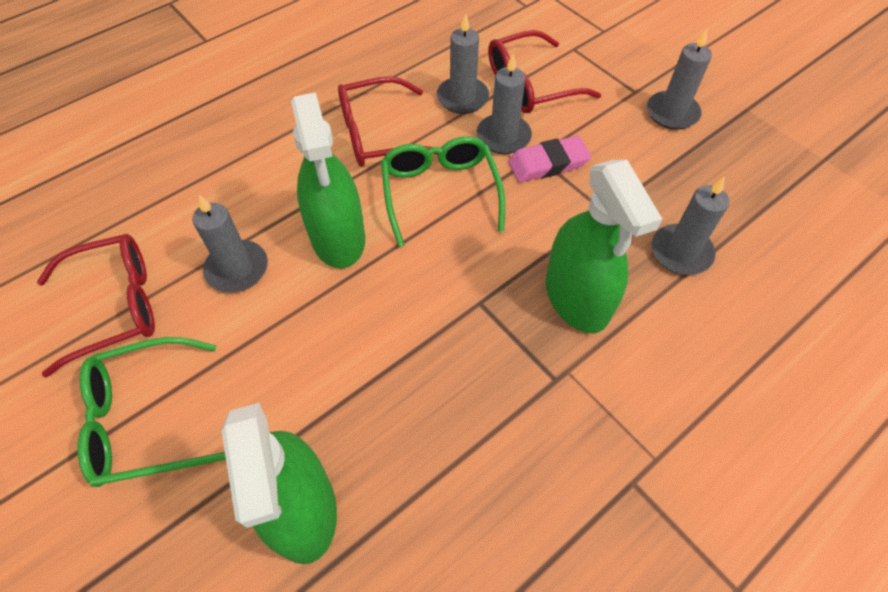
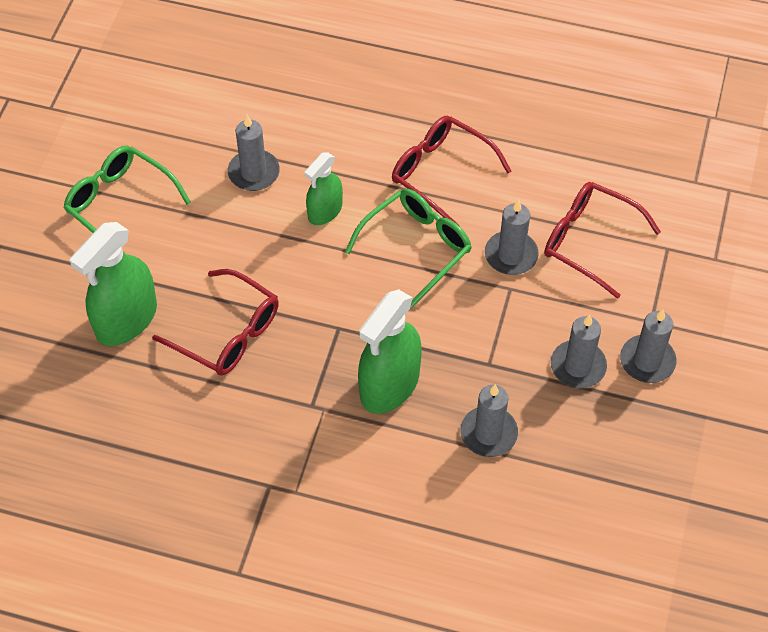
camera: 55 degrees right, 0 degrees up
red glasses [37,234,155,378] -> red glasses moved to [152,269,279,376]
green spray bottle [291,92,365,268] -> green spray bottle [305,152,343,225], size x0.60
grey candle [437,13,489,114] -> grey candle moved to [551,315,607,388]
pink eraser [508,136,591,182] -> none

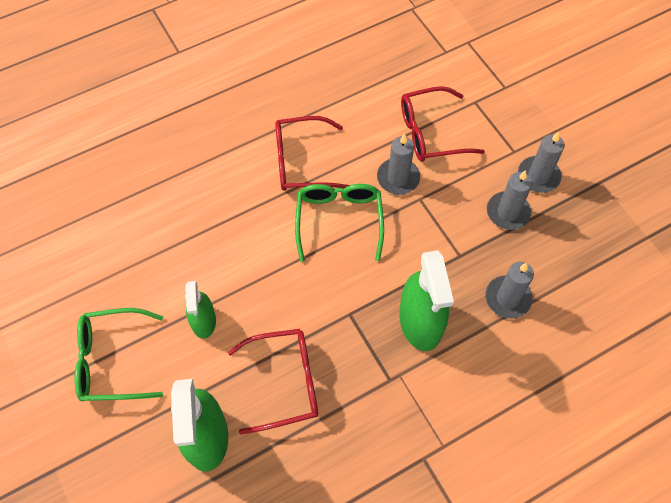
camera: 45 degrees left, 5 degrees up
grey candle [228,115,280,191] -> none
green spray bottle [305,152,343,225] -> green spray bottle moved to [185,281,216,339]

